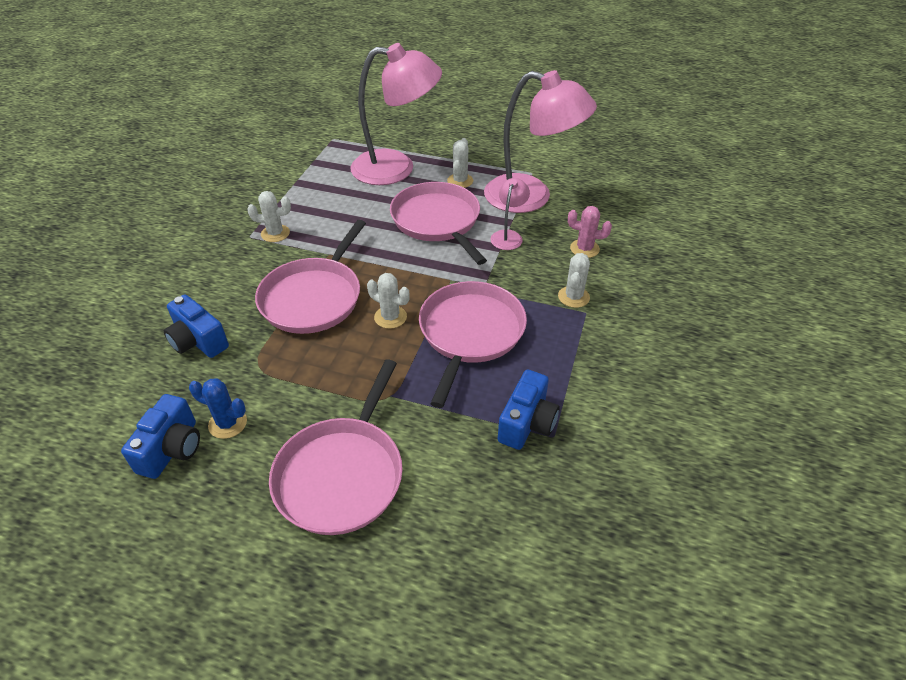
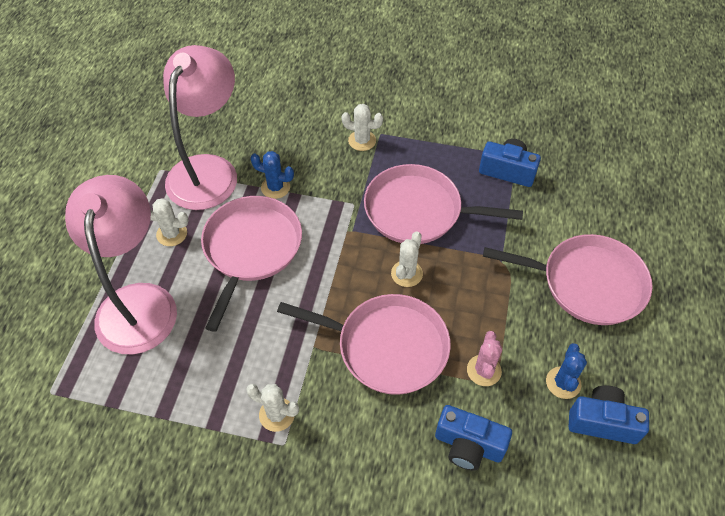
camera: 95 degrees left, 10 degrees up
blue camera [164,294,229,358] -> blue camera turned 75 degrees clockwise [435,405,512,471]
white cactus [247,191,291,242] -> white cactus turned 60 degrees counterclockwise [246,384,299,432]
pink pan [390,182,487,265] -> pink pan turned 135 degrees clockwise [201,196,302,332]
pink lamp [490,178,530,250] -> blue cactus [250,151,294,199]
pink cactus [568,206,612,258] -> pink cactus moved to [467,331,502,386]

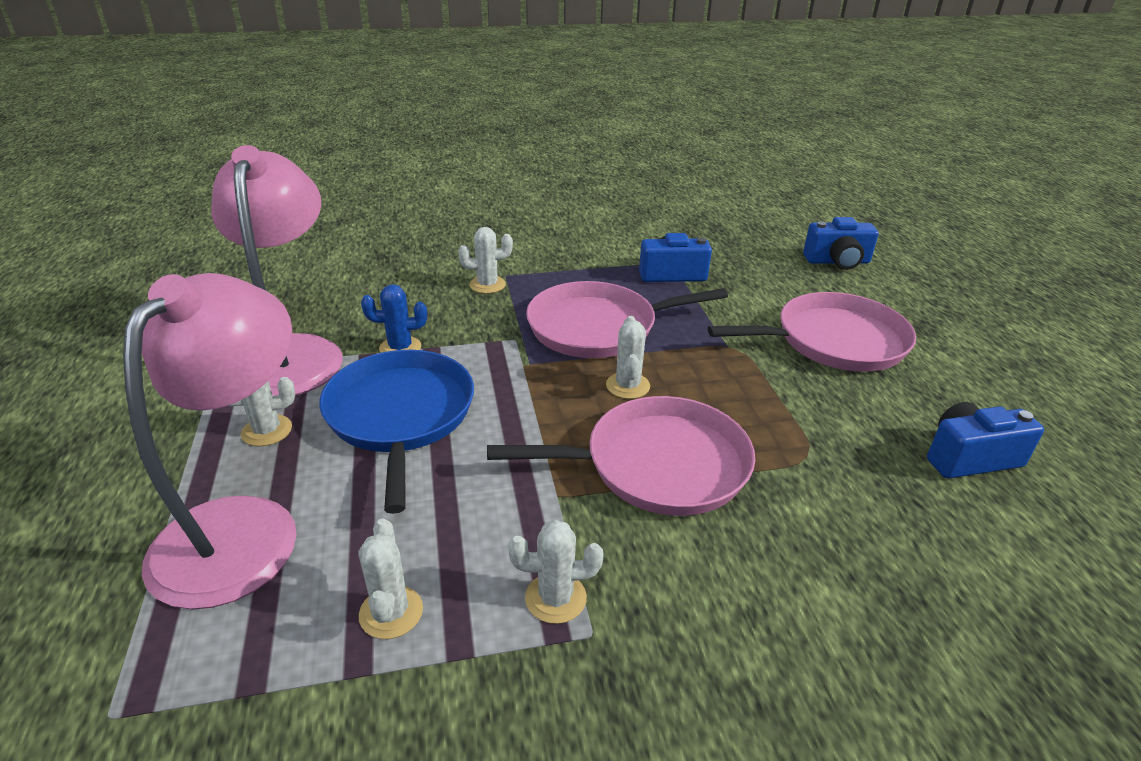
camera: 25 degrees left, 20 degrees down
pink lamp [65,175,177,354] -> pink lamp turned 45 degrees clockwise [123,273,297,610]
pink pan [201,196,302,332] -> blue pan [319,350,474,514]
blue camera [435,405,512,471] -> blue camera moved to [803,217,879,270]
pink cactus [467,331,502,386] -> none
blue cactus [546,343,587,399] -> none
none -> white cactus [358,518,423,639]

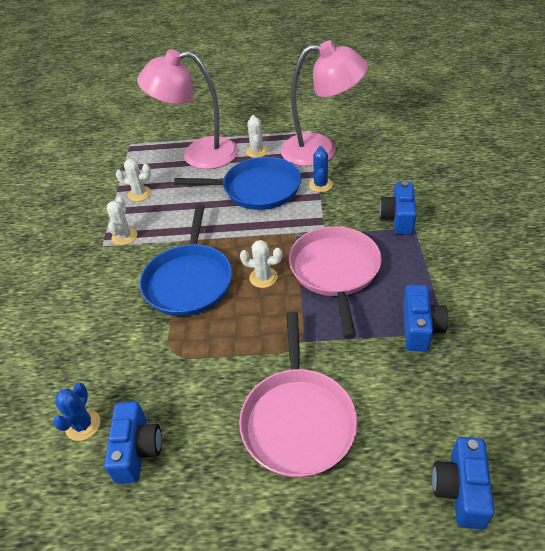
camera: 105 degrees right, 10 degrees up
pink lamp [123,273,297,610] -> pink lamp turned 150 degrees clockwise [137,49,238,169]
white cactus [458,227,513,294] -> blue camera [379,181,417,235]
pink pan [487,396,755,516] -> blue pan [140,204,232,316]
none -> blue cactus [53,383,100,441]

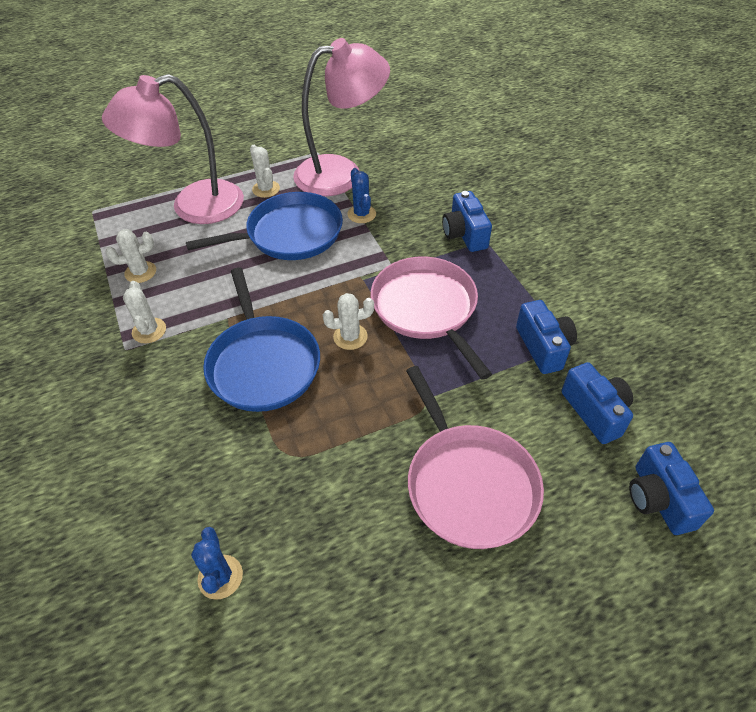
camera: 25 degrees left, 5 degrees up
blue camera [104,401,162,484] -> blue camera moved to [562,362,633,444]

